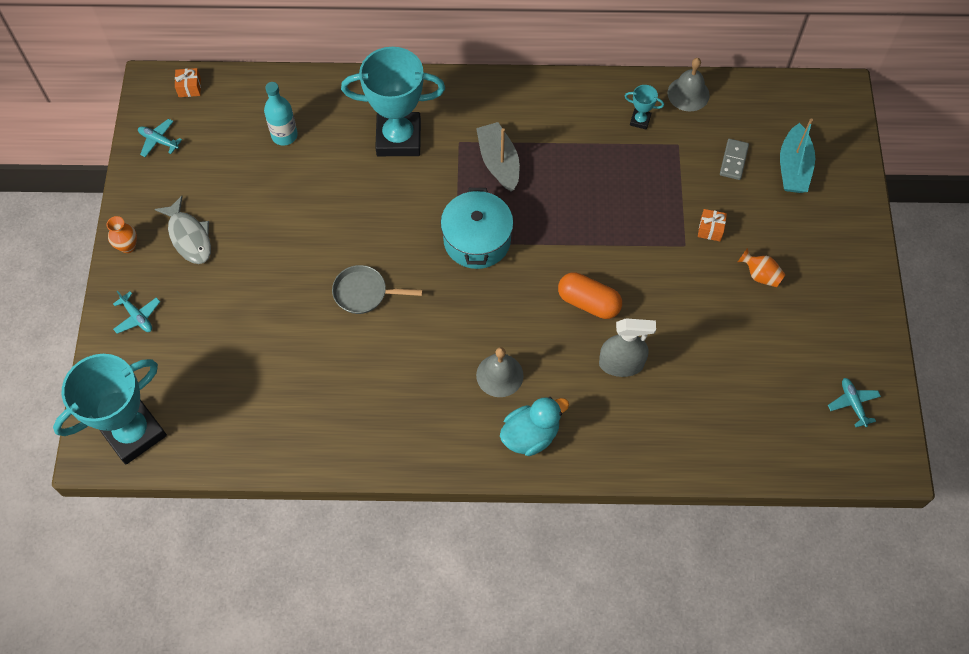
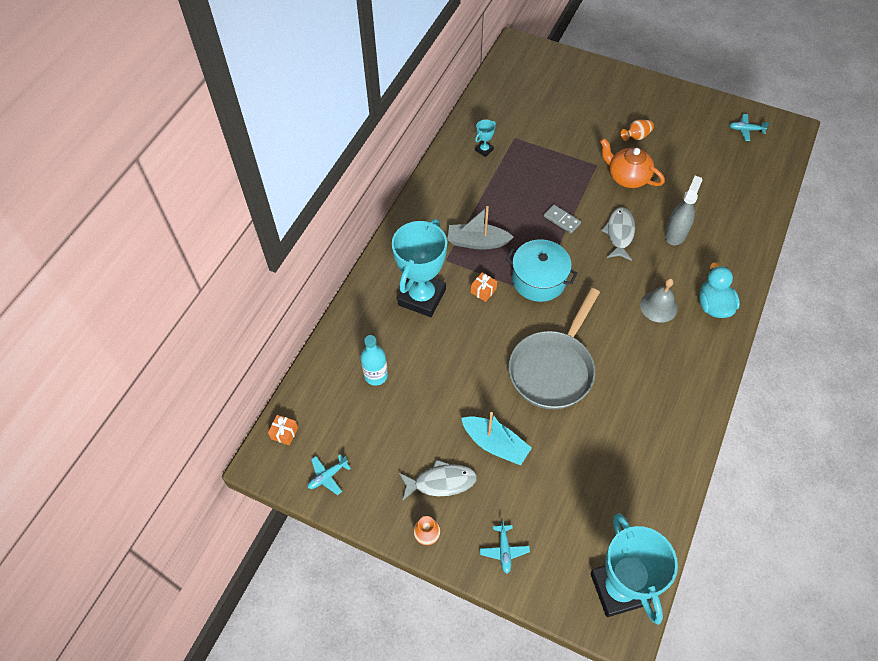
camera: 65 degrees left, 5 degrees down
turquoise plane [113,291,160,334] -> turquoise plane turned 105 degrees clockwise [480,521,530,574]
grey pan [332,265,423,314] -> grey pan [508,288,600,410], size x1.89
orange capsule [558,272,622,319] -> grey fish [601,207,635,261]
grey bell [667,58,710,111] -> none
orange gift [698,209,727,241] -> orange gift moved to [471,272,497,302]
grey domino [720,139,749,180] -> grey domino moved to [544,205,581,234]
turquoise boat [780,118,815,193] -> turquoise boat moved to [461,412,532,465]
none -> orange teapot [600,138,665,188]

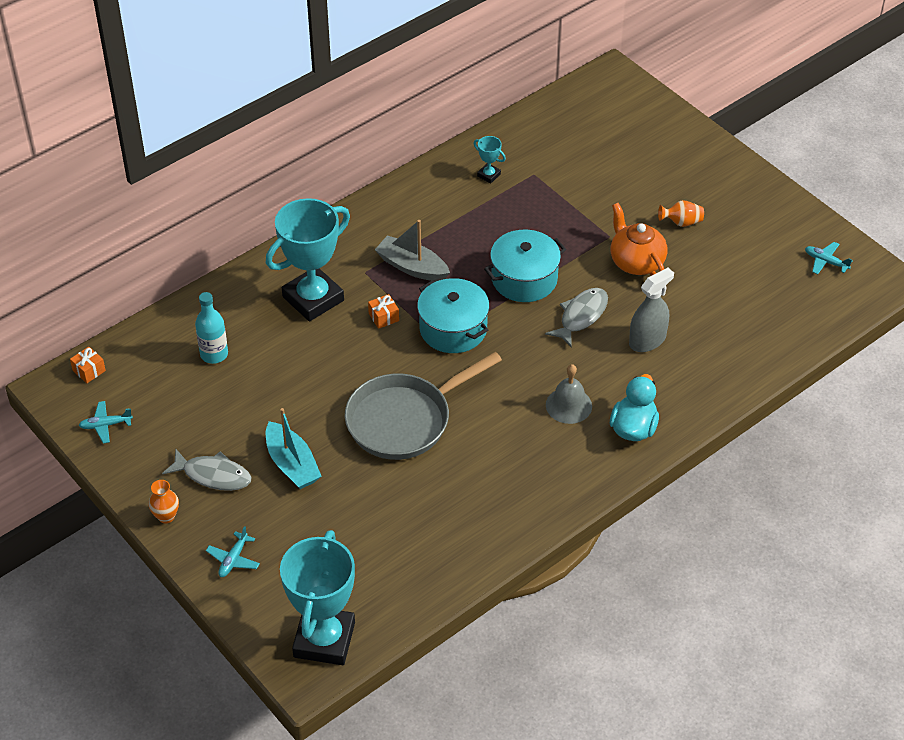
camera: 25 degrees right, 10 degrees down
turquoise trophy [475,119,496,157] -> turquoise trophy turned 60 degrees clockwise [473,136,506,183]
grey domino [544,205,581,234] -> turquoise pot [484,230,566,302]

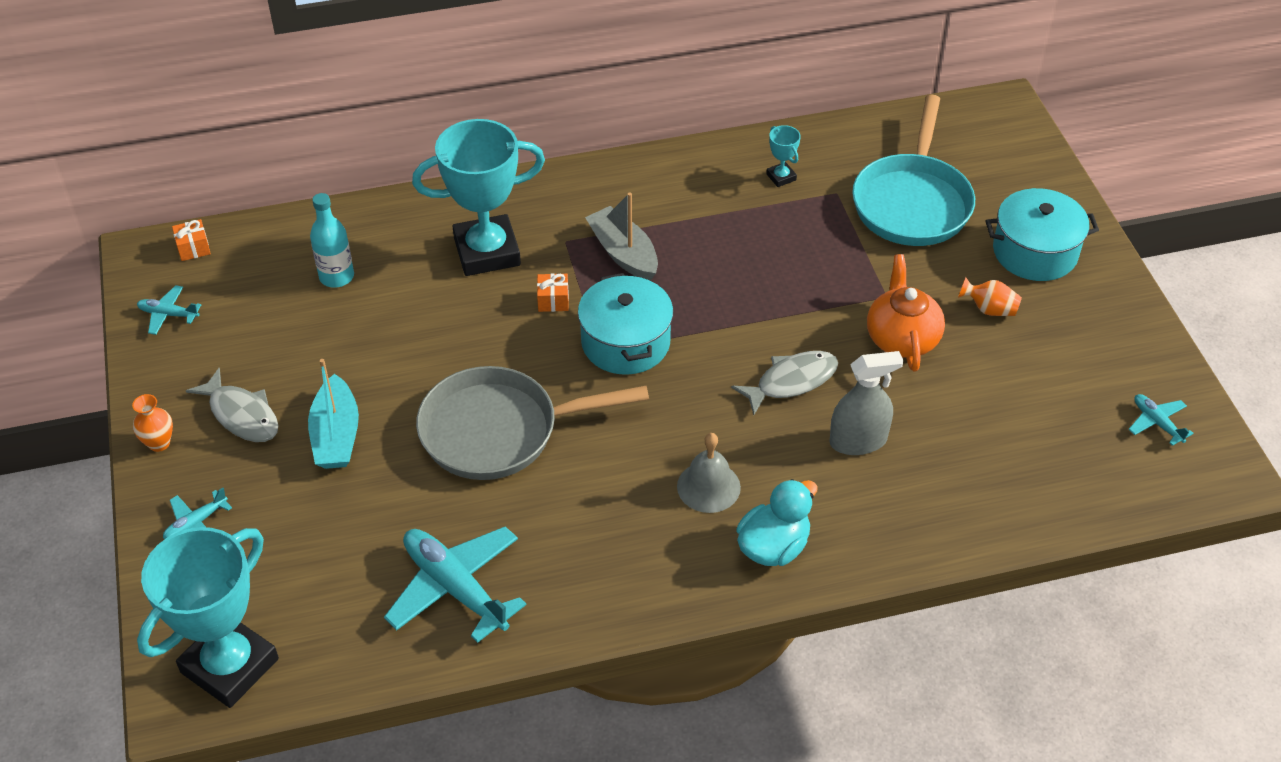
camera: 25 degrees right, 0 degrees up
turquoise pot [484,230,566,302] -> turquoise pot moved to [985,188,1099,281]
none -> turquoise plane [384,526,526,643]
none -> turquoise pan [852,94,975,246]

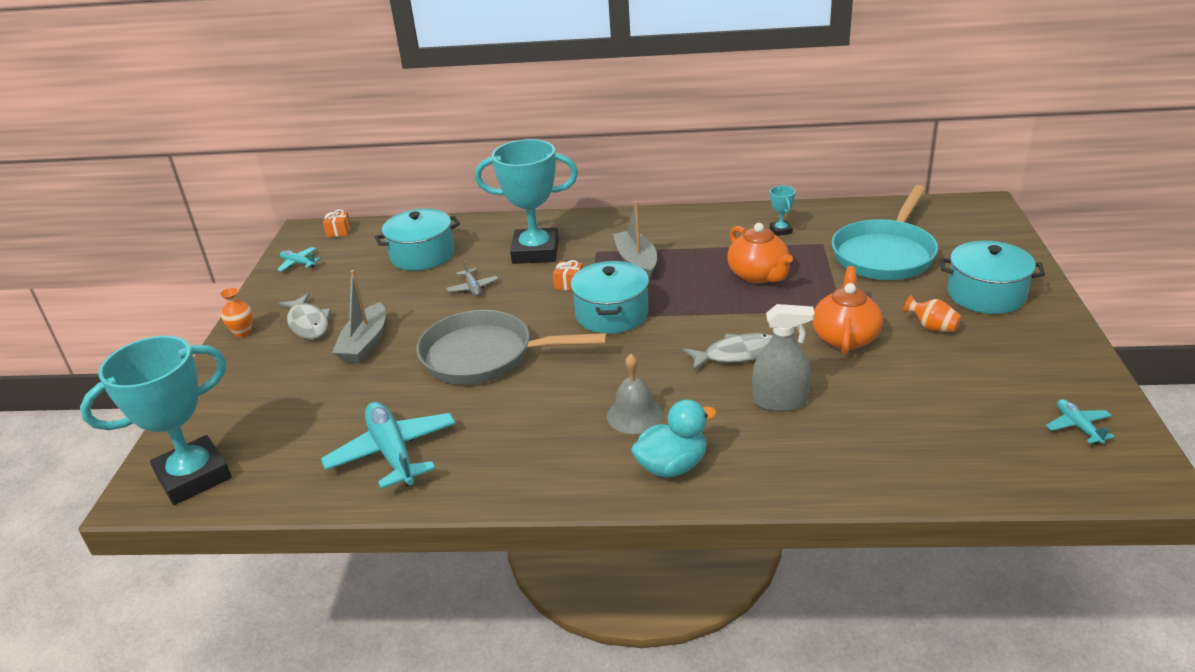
camera: 20 degrees right, 15 degrees down
turquoise plane [163,488,232,539] -> none
turquoise boat [308,359,359,469] -> grey boat [332,270,385,363]
turquoise bottle [310,193,354,288] -> turquoise pot [375,209,460,271]
none -> grey plane [446,260,498,296]
none -> orange teapot [727,223,793,283]

